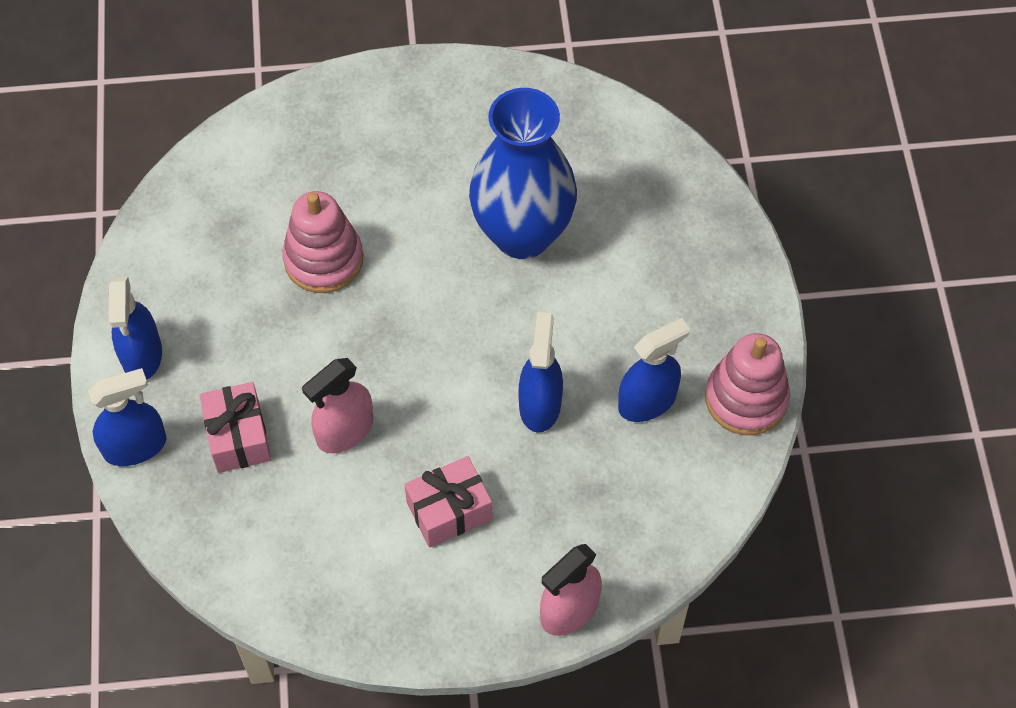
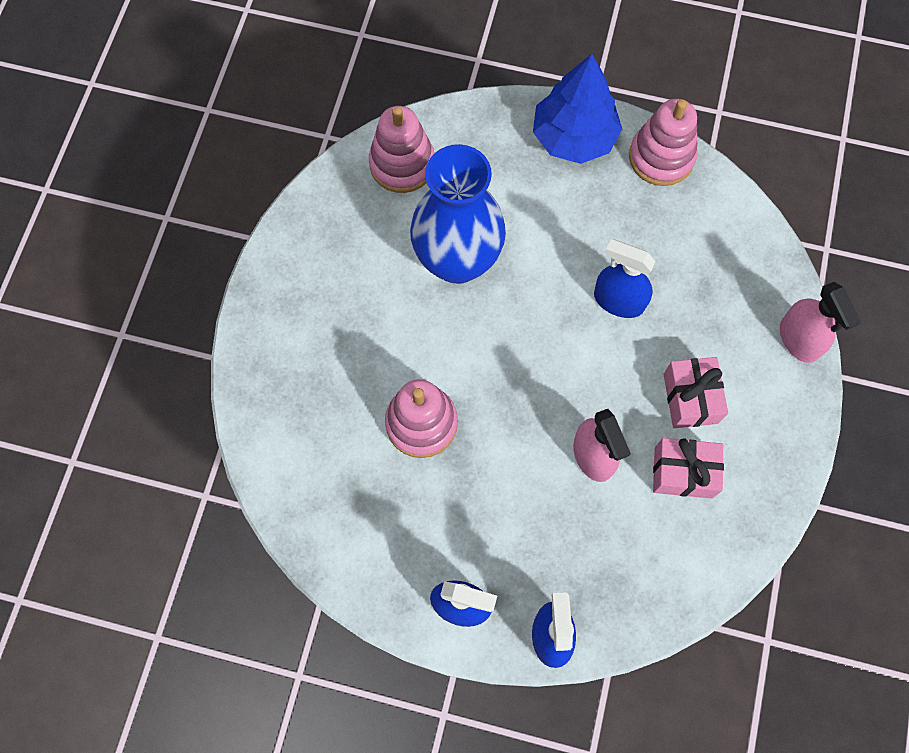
camera: 70 degrees left, 10 degrees up
pink gift [200,382,271,473] -> pink gift moved to [653,438,724,499]
blue spray bottle [618,318,690,422] -> none
none -> pink stacking toy [369,106,435,193]
none -> blue tree [533,54,622,164]

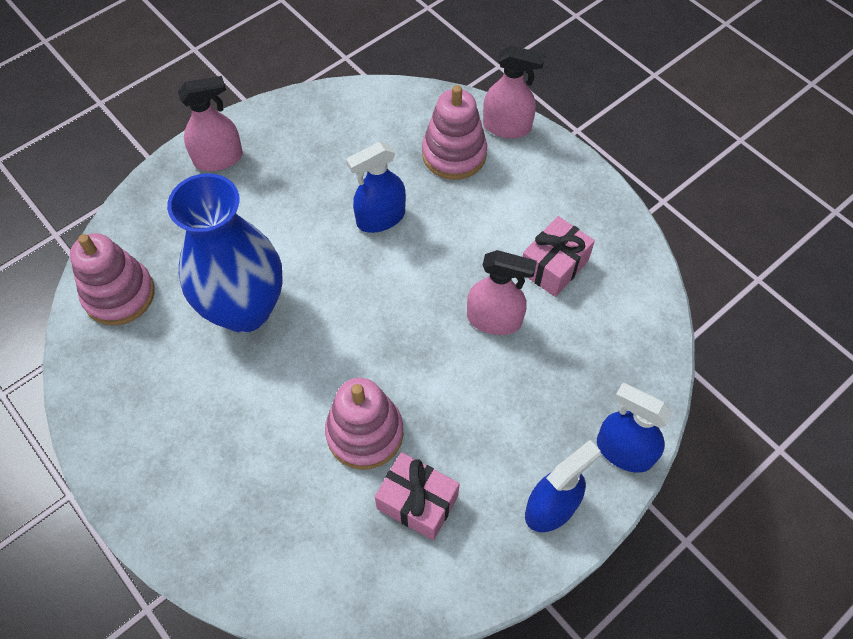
camera: 55 degrees left, 10 degrees down
blue tree [533,54,622,164] -> pink spray bottle [178,76,243,171]
pink stacking toy [629,99,697,186] -> pink stacking toy moved to [422,85,487,180]
pink gift [664,357,728,428] -> pink gift moved to [375,452,460,540]

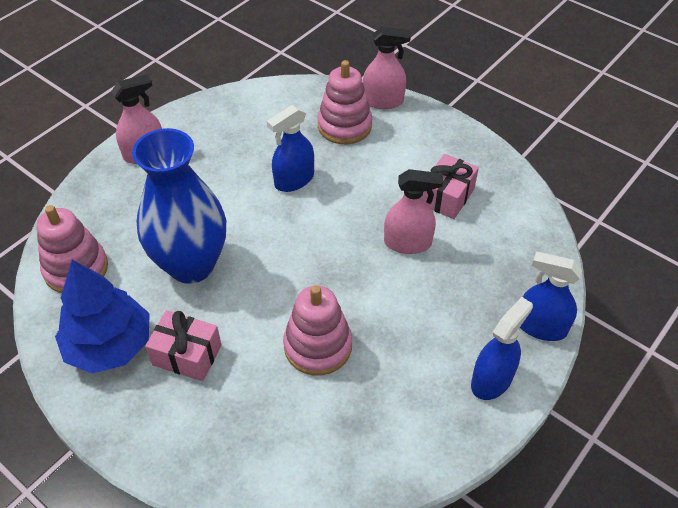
camera: 10 degrees left, 10 degrees down
pink gift [375,452,460,540] -> pink gift moved to [145,310,222,381]
none -> blue tree [55,260,150,374]

